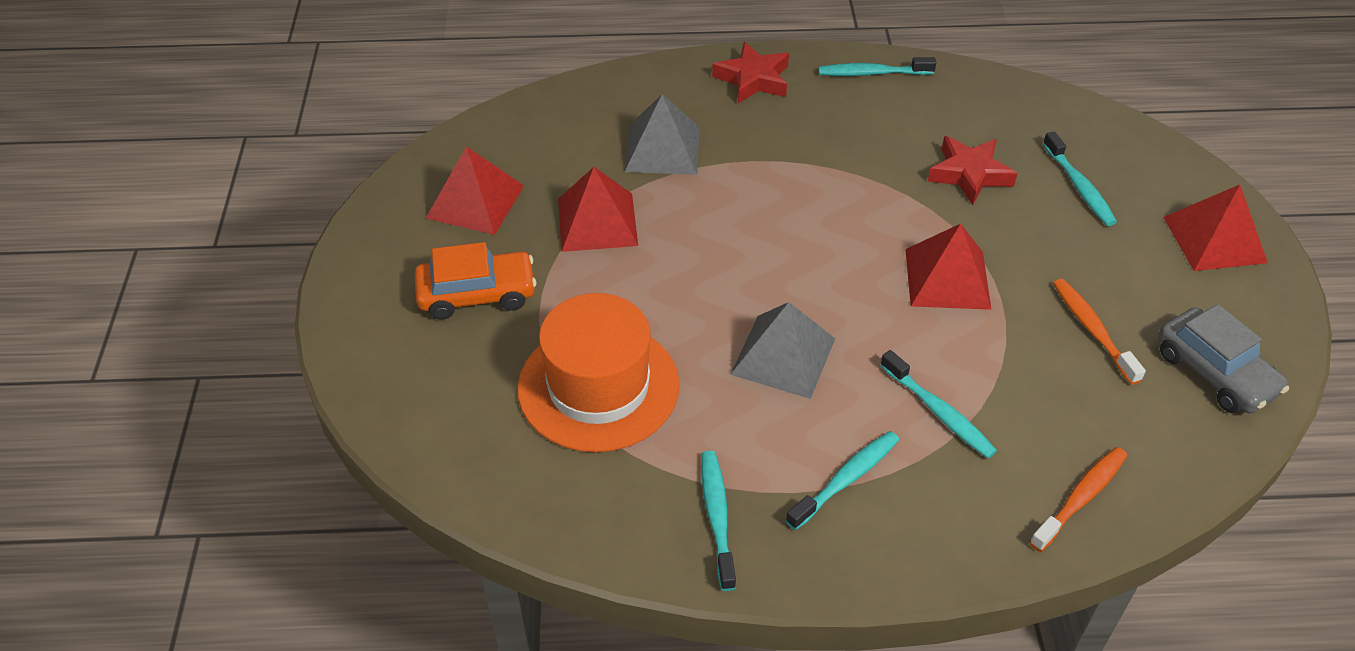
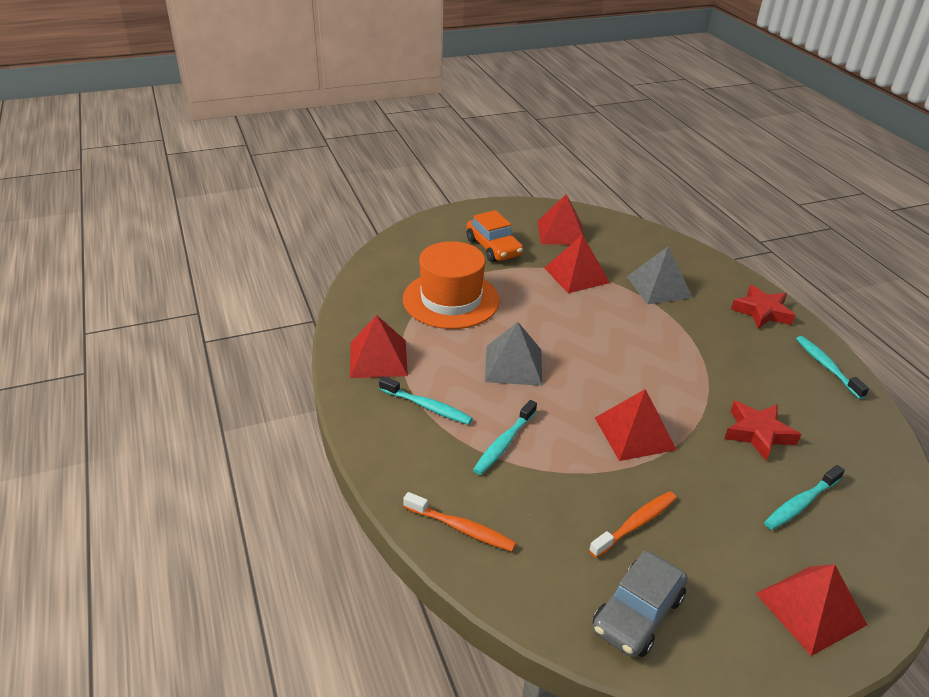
camera: 70 degrees right, 10 degrees down
turquoise toothbrush [701,451,736,591] -> red pyramid [350,315,408,378]

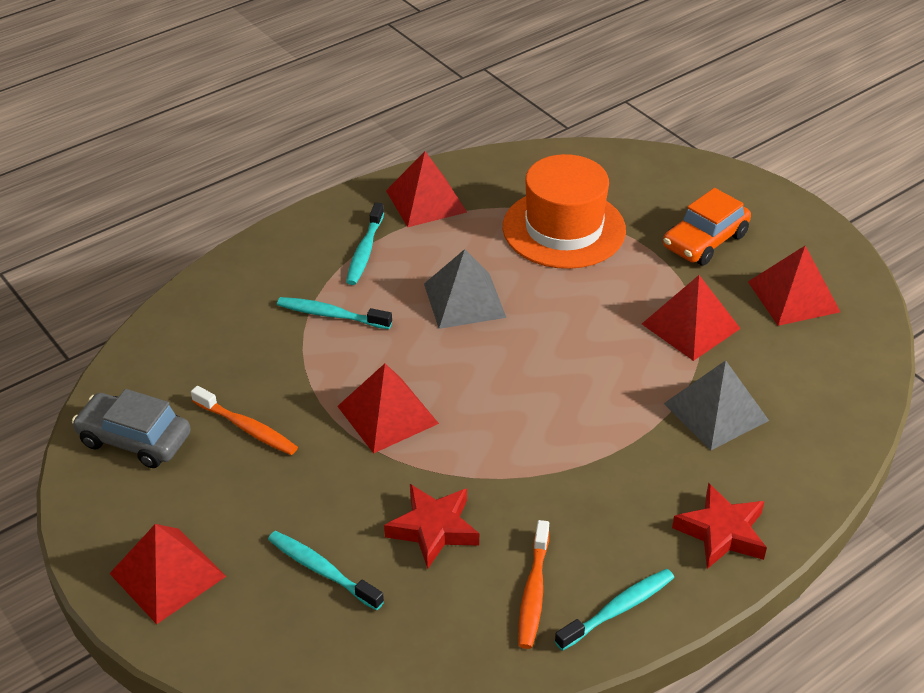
camera: 75 degrees right, 5 degrees up
orange toothbrush [403,492,516,552] -> orange toothbrush moved to [519,520,549,649]

